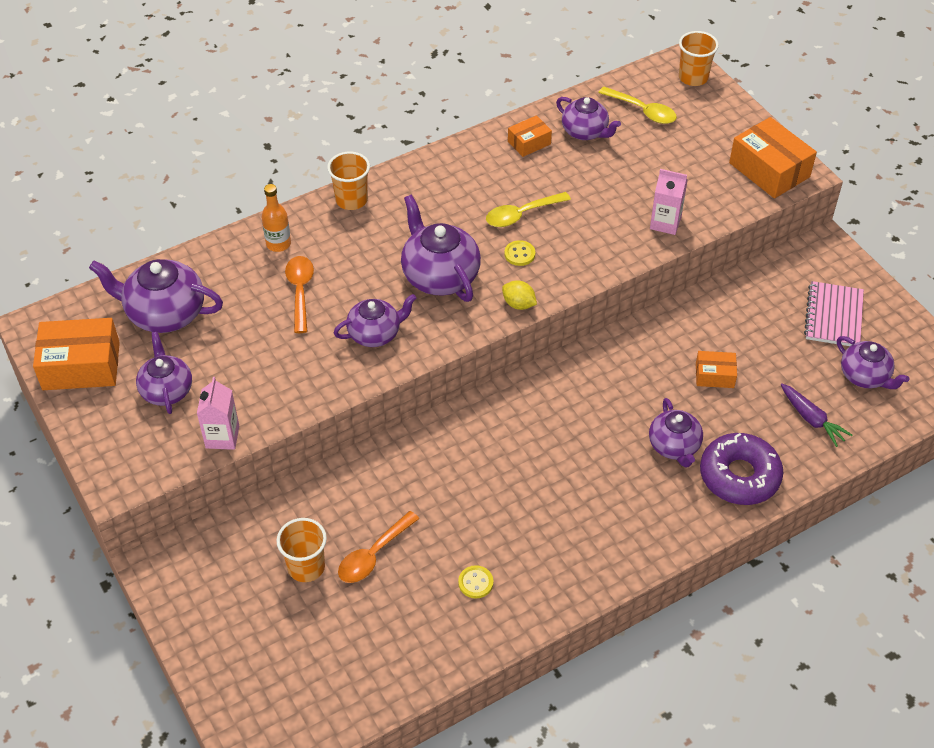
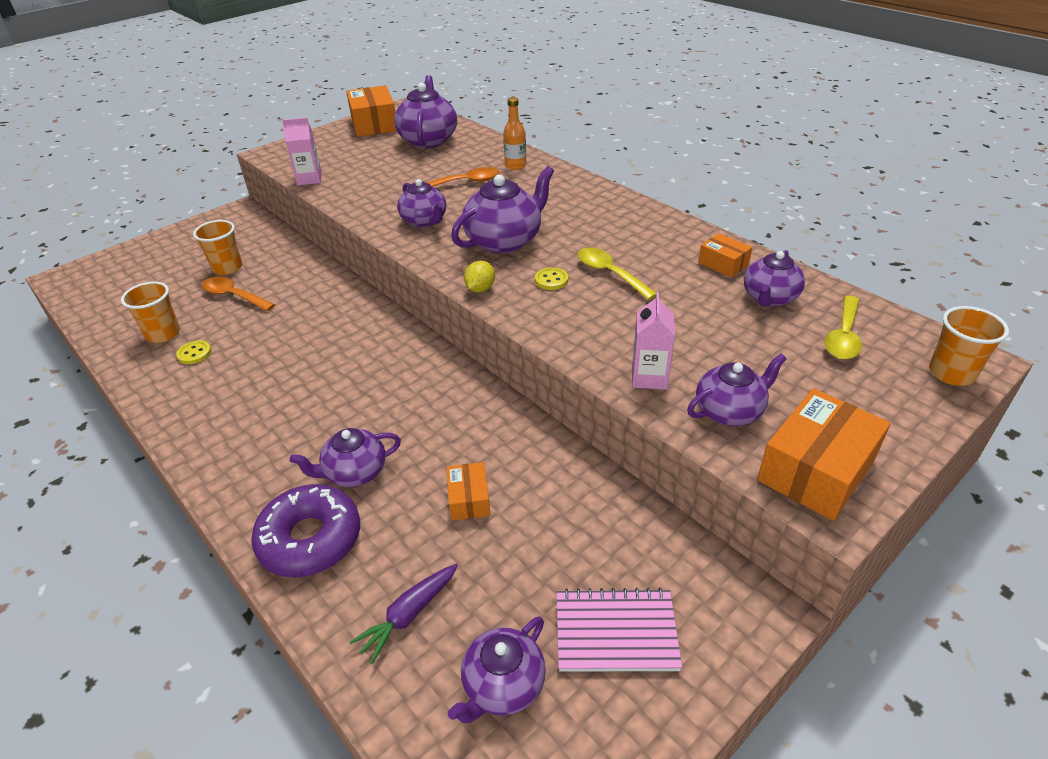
camera: 80 degrees right, 10 degrees down
purple teapot [136,332,192,414] -> purple teapot moved to [687,354,787,426]
orange cup [327,152,370,210] -> orange cup moved to [121,282,180,343]

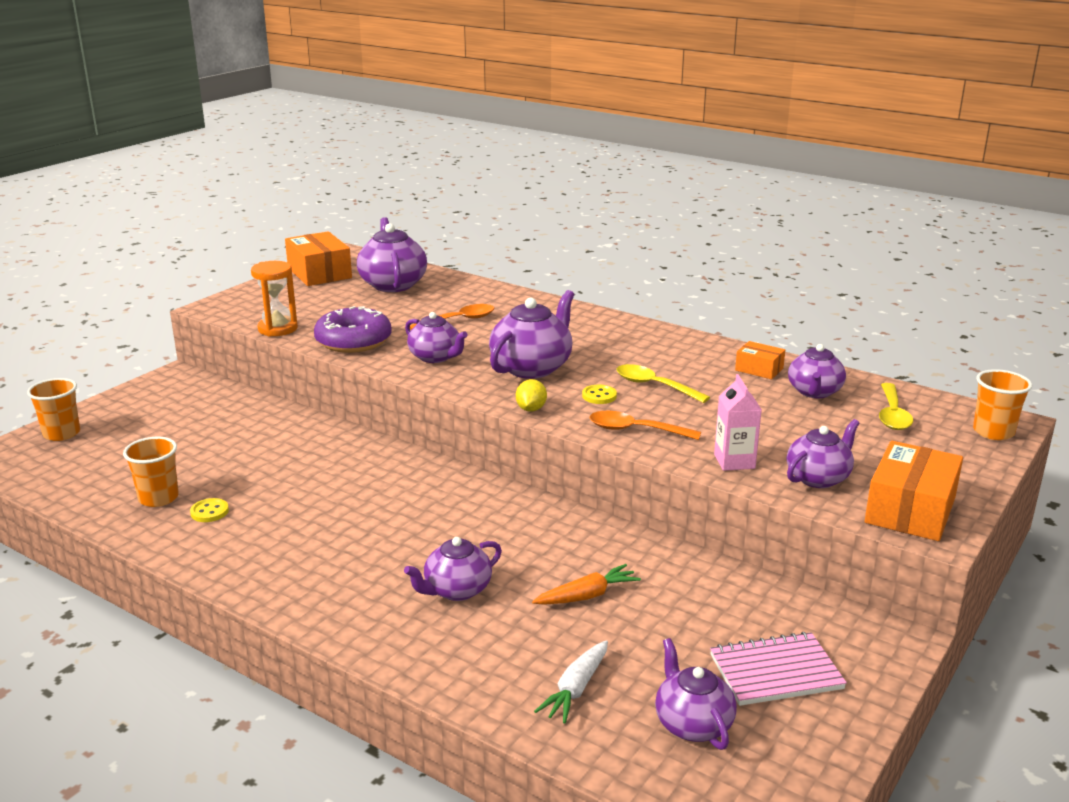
camera: 15 degrees left, 15 degrees down
orange cup [193,220,242,275] -> orange cup moved to [27,378,80,441]
orange spoon [202,277,275,311] -> orange spoon moved to [590,411,701,440]
purple donut [251,484,360,577] -> purple donut moved to [314,306,392,353]
pink carton [282,118,322,185] -> orange hourglass [251,261,298,337]
purple carrot [350,564,458,664] -> white carrot [534,640,608,724]
orange box [446,462,490,521] -> orange carrot [532,564,641,605]
purple teapot [448,616,546,723] -> purple teapot turned 135 degrees clockwise [655,638,737,750]
orange bottle [503,97,526,170] -> none

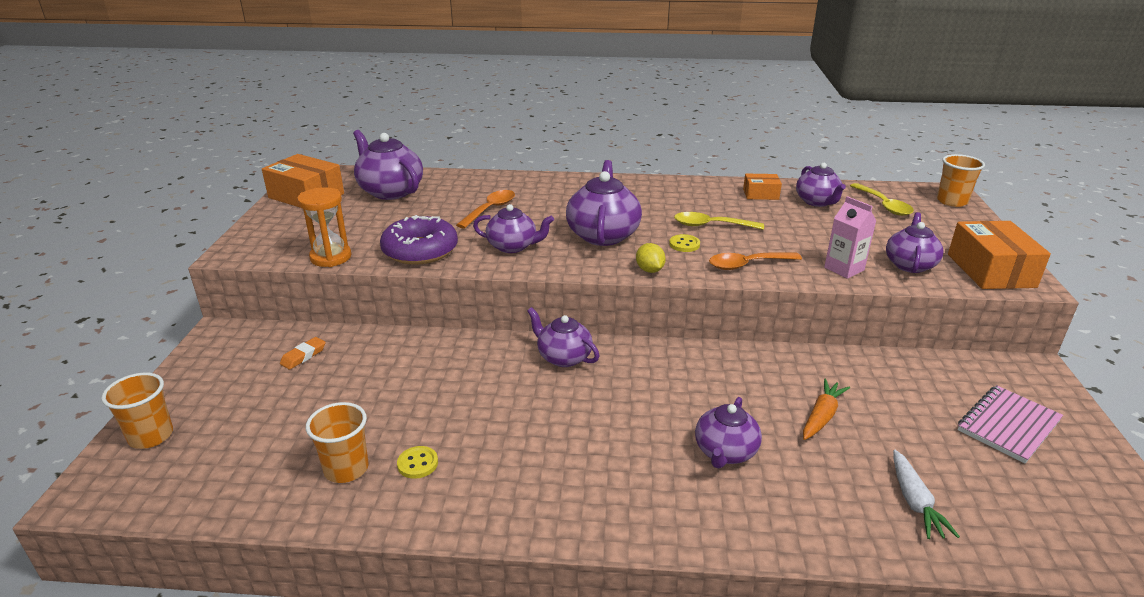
camera: 30 degrees left, 5 degrees up
purple teapot [655,638,737,750] -> purple teapot moved to [527,307,599,367]
none -> orange eraser [280,337,326,370]

